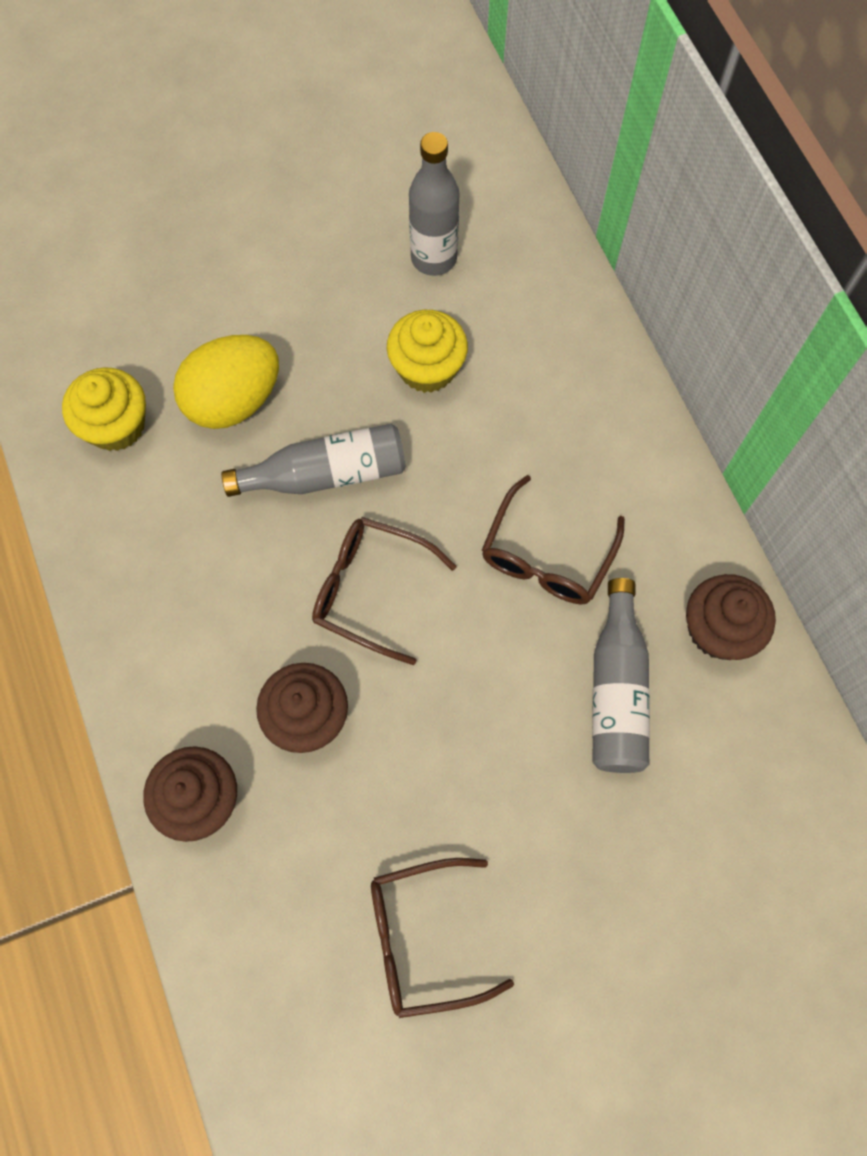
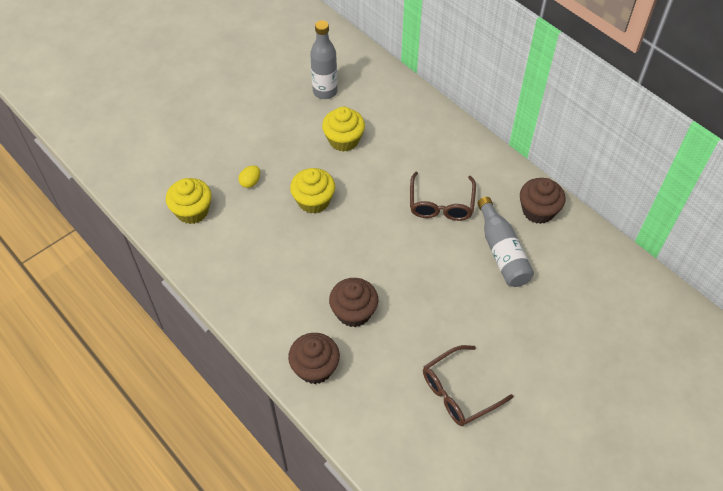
camera: 20 degrees left, 15 degrees down
yellow egg [173,335,279,429] -> yellow egg [238,166,260,188], size x0.43
grey bottle [221,424,406,497] -> yellow cupcake [290,168,335,214]
brown glasses [312,517,457,665] -> none

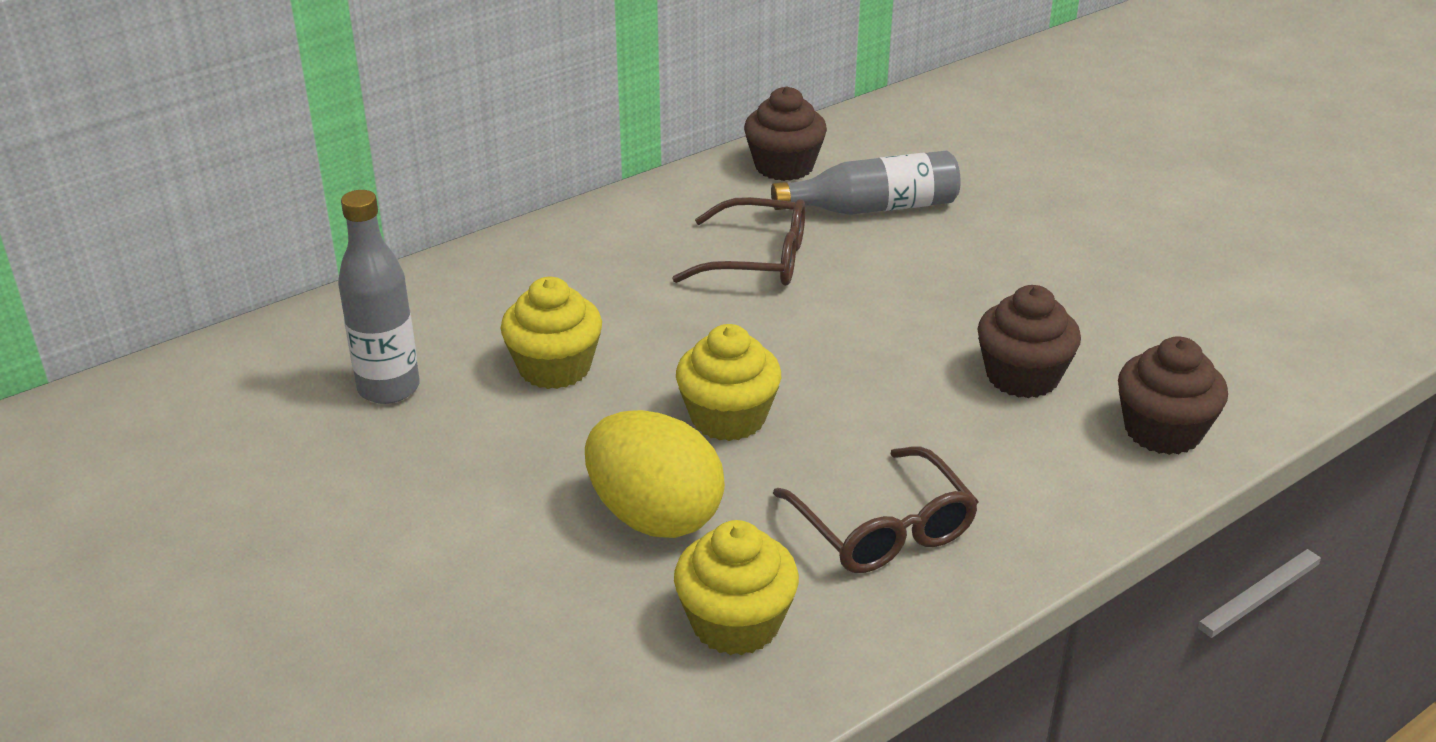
camera: 85 degrees left, 20 degrees down
yellow egg [238,166,260,188] -> yellow egg [585,410,725,538], size x2.35
brown glasses [423,345,513,426] -> brown glasses moved to [773,446,979,573]

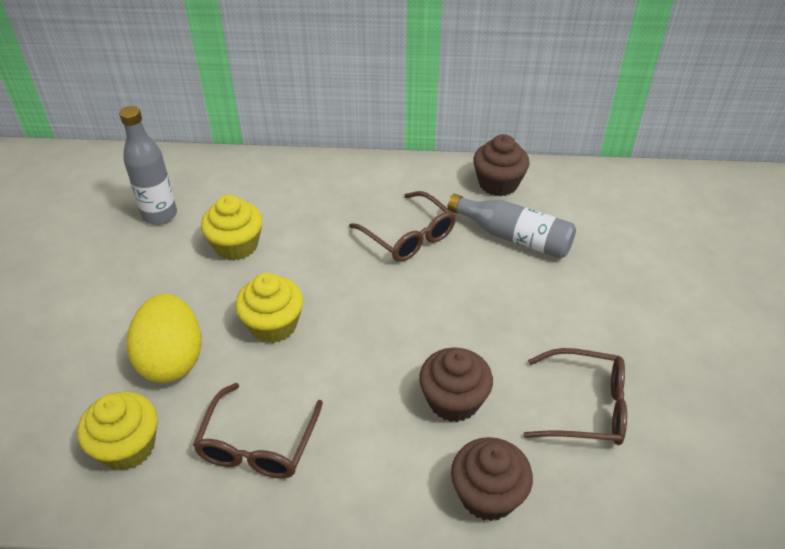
camera: 40 degrees right, 10 degrees up
none -> brown glasses [524,348,627,445]

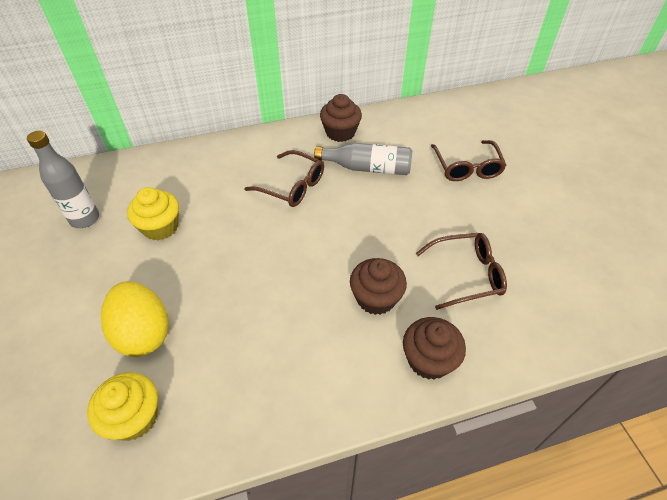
camera: 20 degrees left, 5 degrees up
brown glasses [193,383,323,479] -> brown glasses moved to [431,140,506,181]
yellow cupcake [235,273,303,343] -> none

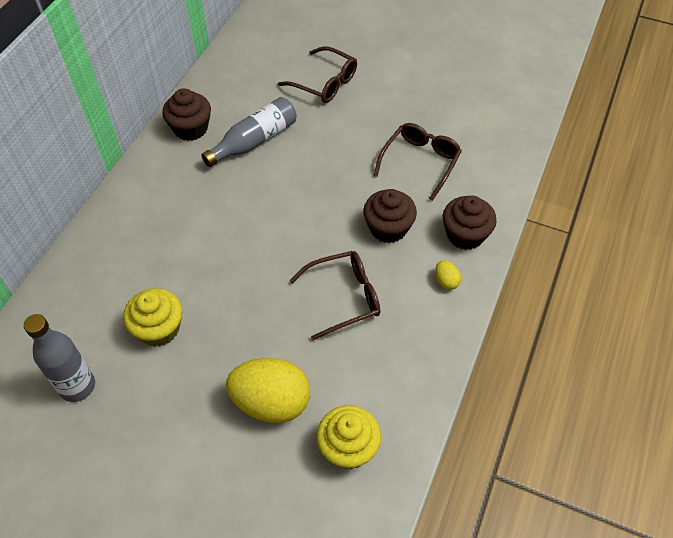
camera: 50 degrees left, 5 degrees up
brown glasses [244,150,324,207] -> brown glasses moved to [290,251,380,340]
none -> yellow egg [435,260,461,290]

